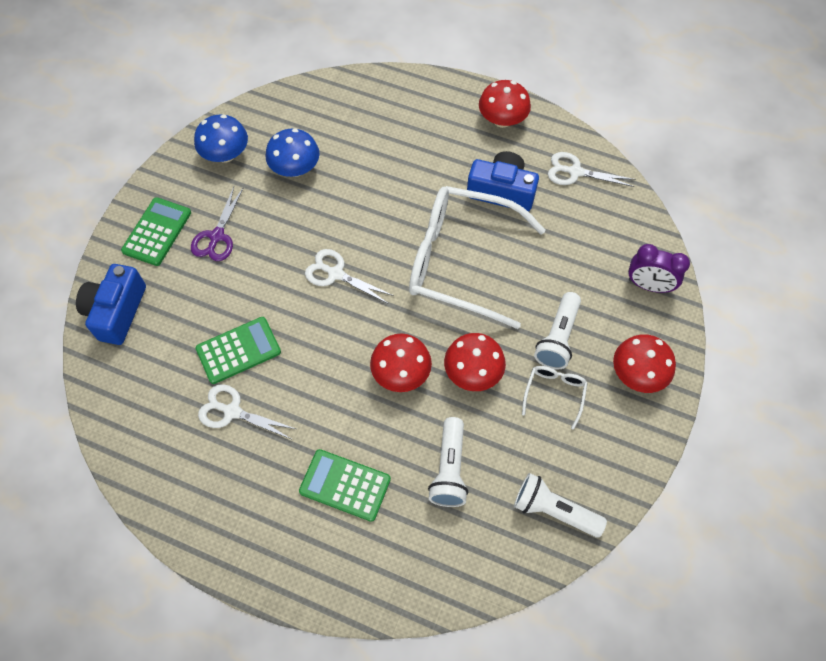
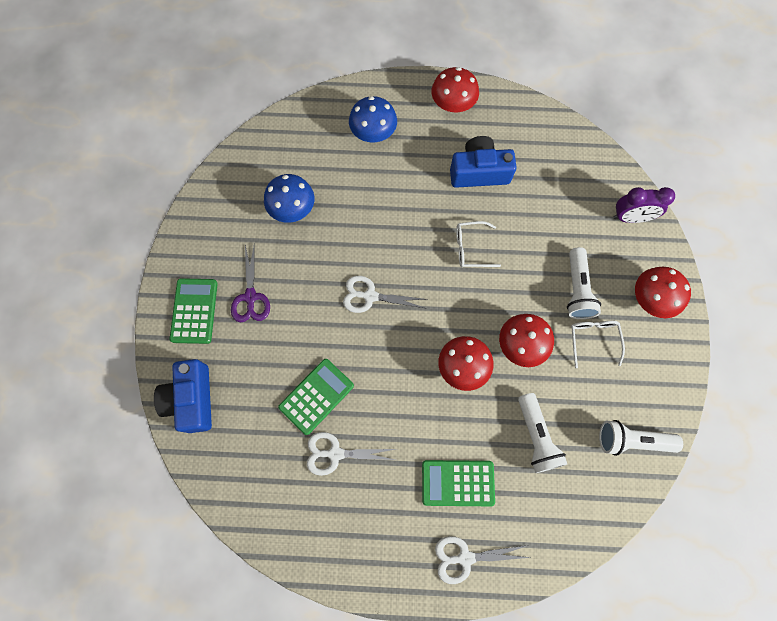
camera: 20 degrees left, 10 degrees up
blue mushroom [194,114,248,163] -> blue mushroom moved to [349,96,397,142]
white glasses [409,186,545,329] -> white glasses [456,221,501,267], size x0.41
white scissors [548,152,635,187] -> white scissors moved to [435,536,532,584]

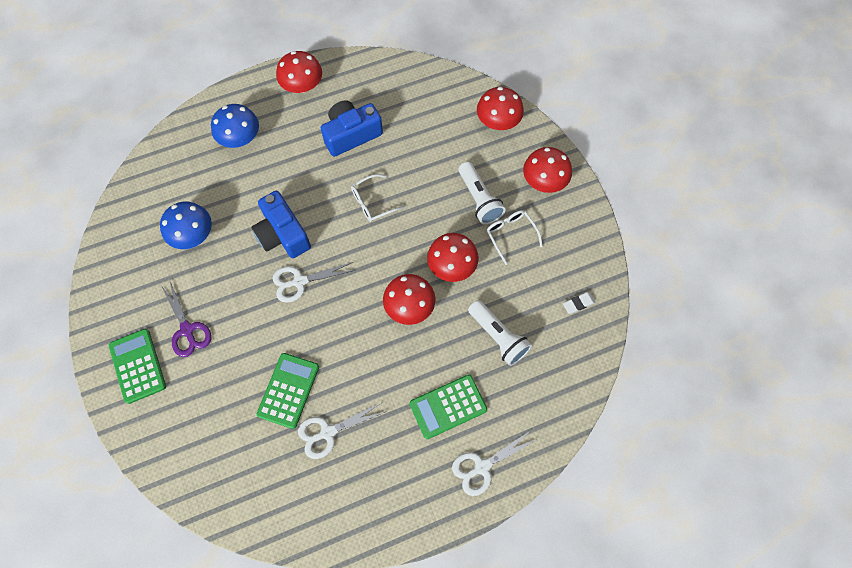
camera: 25 degrees left, 5 degrees down
blue camera [154,359,212,433] -> blue camera moved to [252,191,311,258]
white flashlight [599,420,683,456] -> white eraser [563,292,595,314]
purple clock [613,187,675,223] -> red mushroom [477,87,524,130]

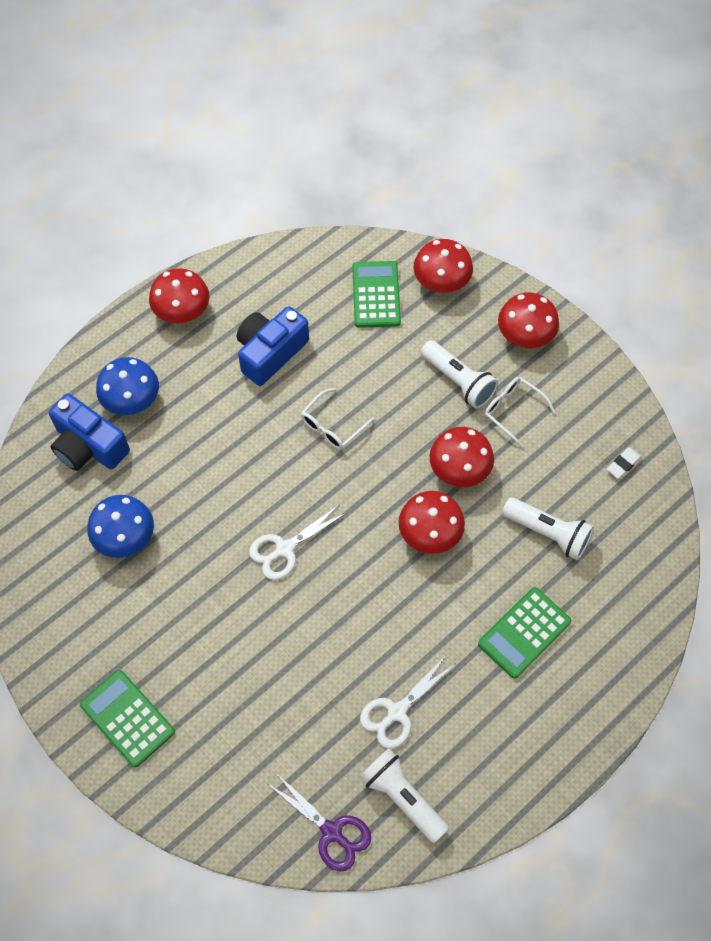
camera: 20 degrees left, 5 degrees down
purple scissors [162,280,211,357] -> purple scissors moved to [268,774,371,872]
blue camera [252,191,311,258] -> blue camera moved to [49,394,130,471]
green calculator [257,353,319,429] -> green calculator moved to [352,261,401,328]
white scissors [452,431,537,496] -> none
none -> white flashlight [360,748,449,843]

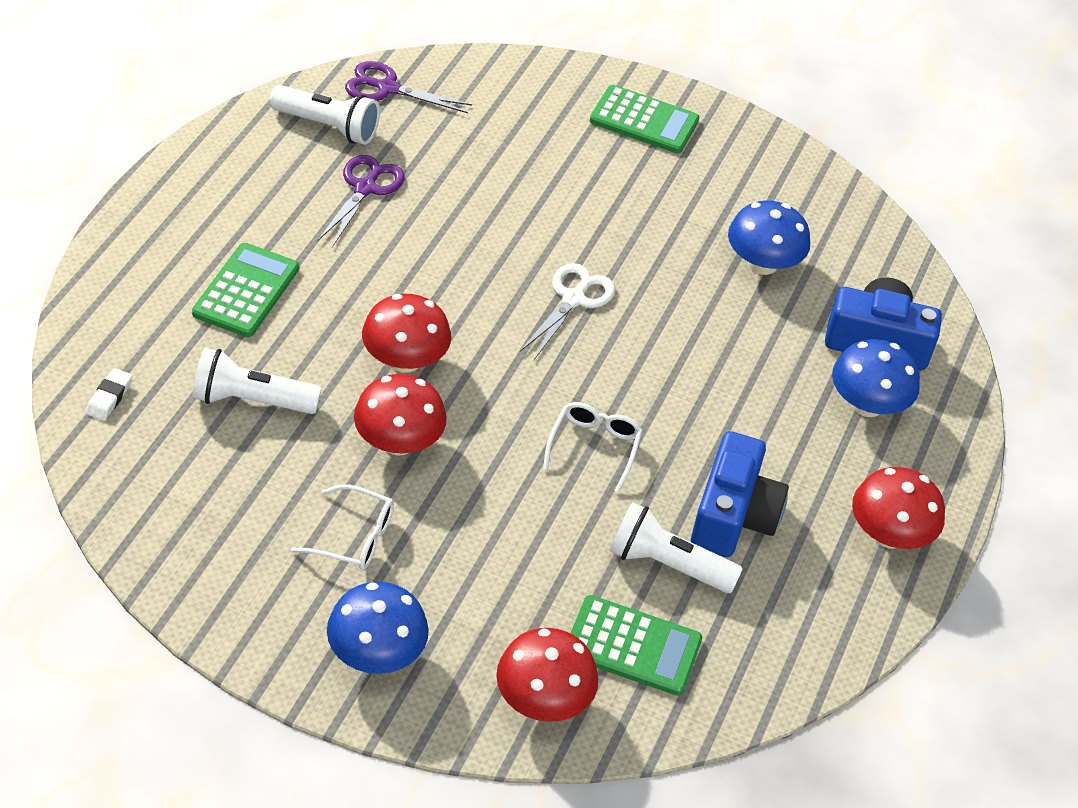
camera: 150 degrees right, 15 degrees down
green calculator [352,261,401,328] -> green calculator turned 45 degrees counterclockwise [571,595,702,696]
white scissors [360,657,455,749] -> purple scissors [318,155,405,247]
white flashlight [421,340,498,409] -> white flashlight moved to [610,502,743,593]
red mushroom [498,293,559,348] -> blue mushroom [327,582,429,674]
white eraser [606,447,642,479] -> white eraser moved to [86,368,132,421]

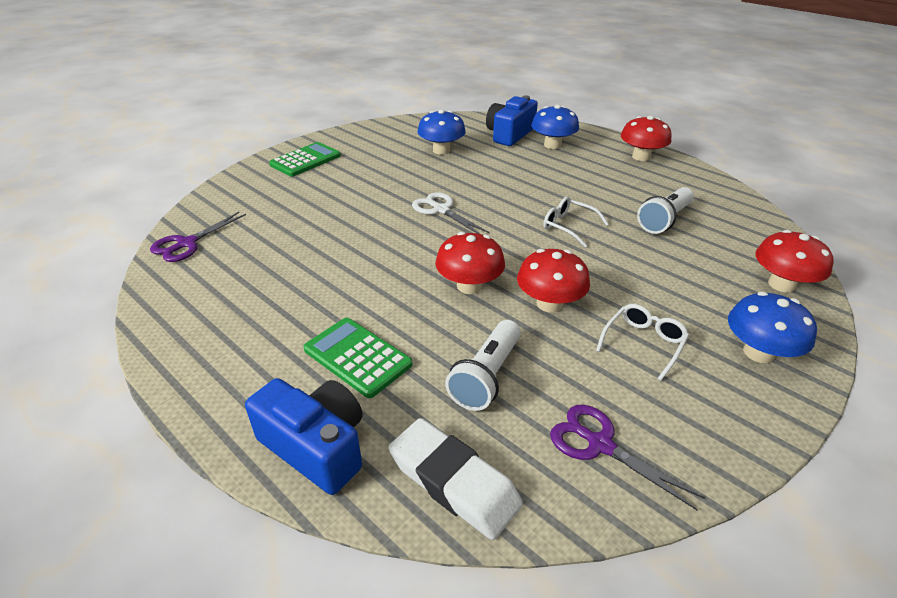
camera: 65 degrees left, 10 degrees down
white eraser [86,368,132,421] -> white eraser [388,418,523,540], size x2.19
white flashlight [269,85,380,145] -> none
purple scissors [318,155,405,247] -> purple scissors moved to [550,404,705,511]
green calculator [571,595,702,696] -> none
blue camera [691,431,789,557] -> blue camera moved to [245,378,362,495]

